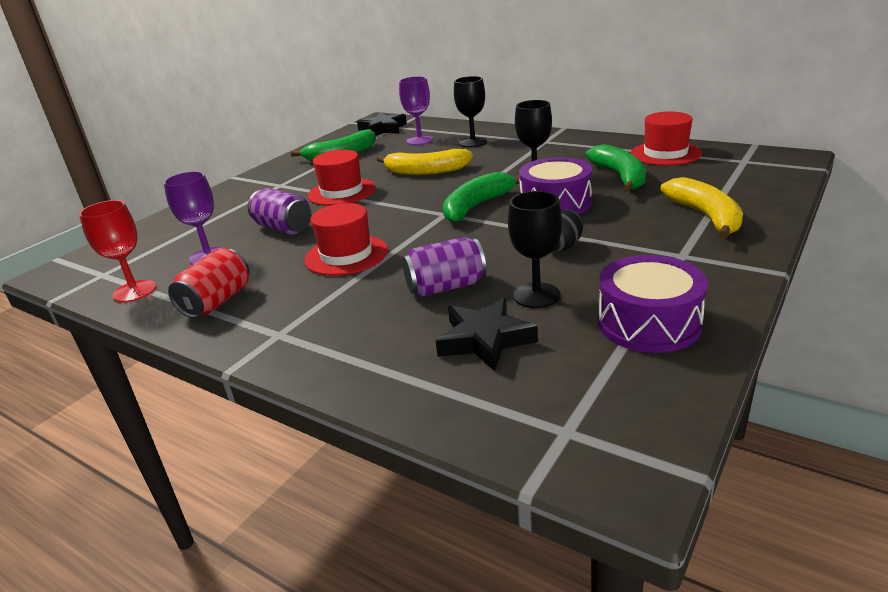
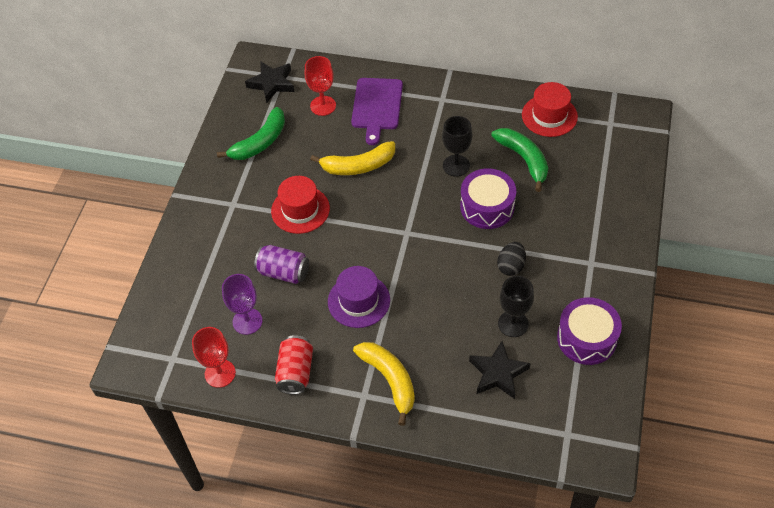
camera: 20 degrees left, 25 degrees up
red hat [304,203,388,276] -> purple hat [328,266,390,328]
purple goblet [399,76,433,145] -> red goblet [305,56,336,116]
purple can [402,237,486,297] -> none
green banana [443,172,520,223] -> none
black goblet [454,76,487,147] -> purple cutting board [351,78,403,145]
yellow banana [660,177,743,239] -> yellow banana moved to [353,342,415,426]

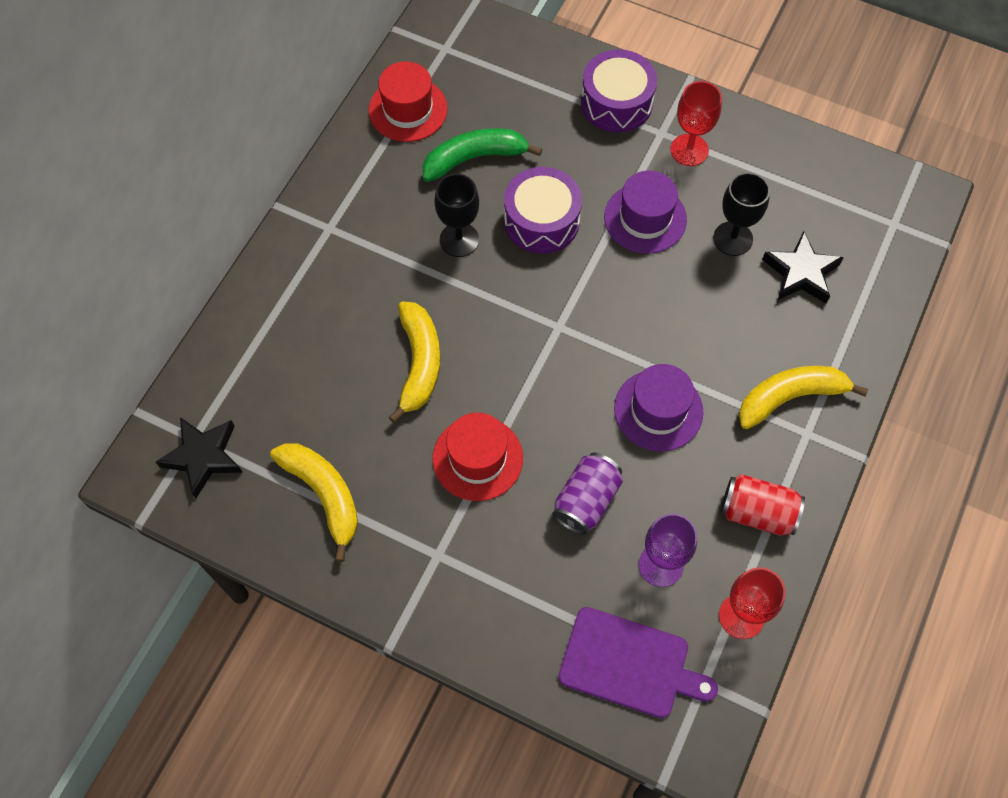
camera: 80 degrees left, 10 degrees up
green banana [217,107,285,160] -> yellow banana [270,443,358,562]
red goblet [305,56,336,116] -> red goblet moved to [670,81,722,166]
purple cutting board [351,78,403,145] -> purple cutting board moved to [558,607,718,718]
black egg [497,242,526,276] -> purple hat [604,171,687,254]
purple drum [557,297,622,365] -> purple drum moved to [581,49,657,133]

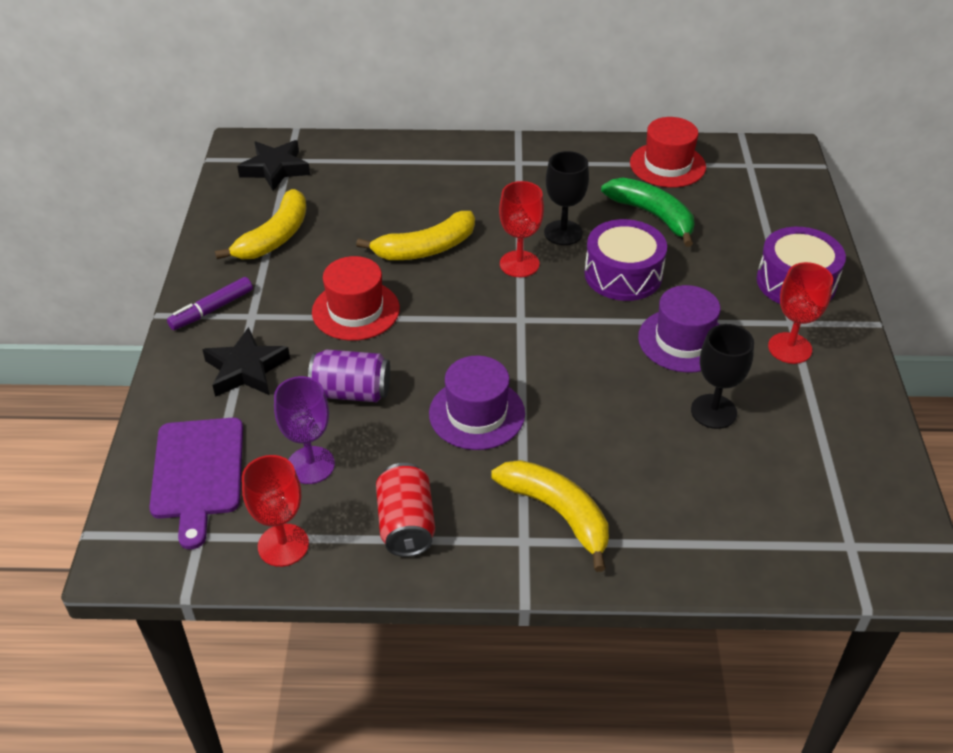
camera: 65 degrees right, 20 degrees down
black star [762,231,844,304] -> black star moved to [202,327,290,397]
none -> purple marker [167,277,253,330]
none -> red goblet [499,181,544,277]

